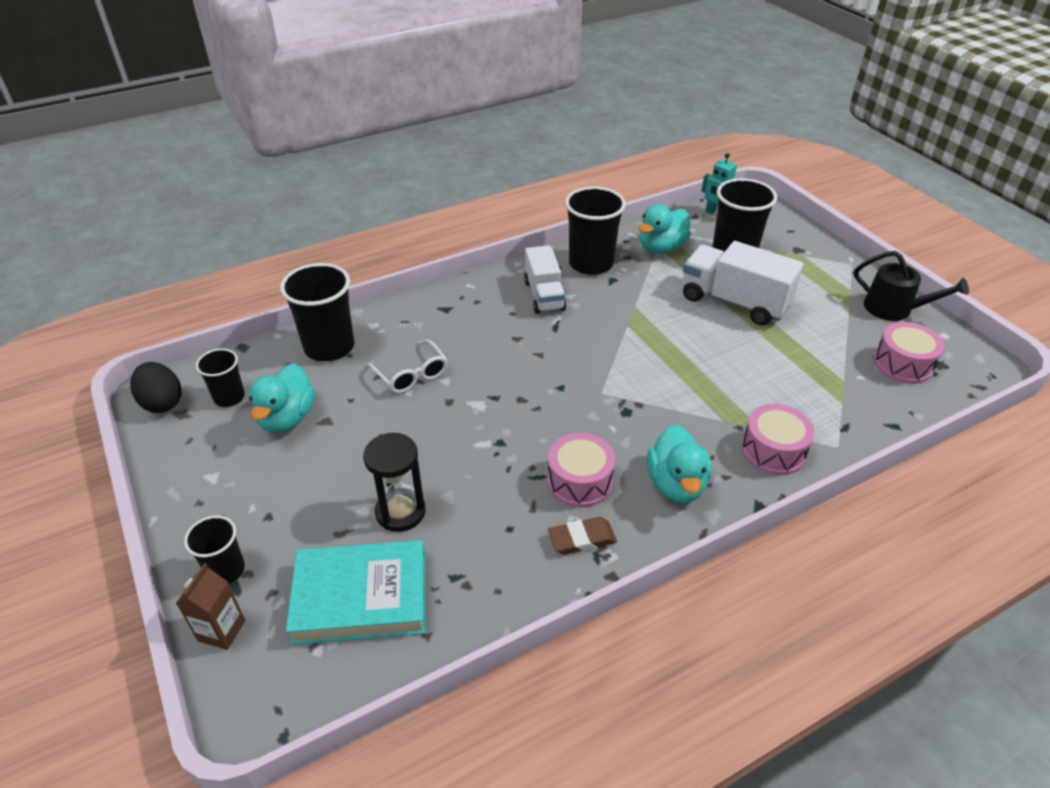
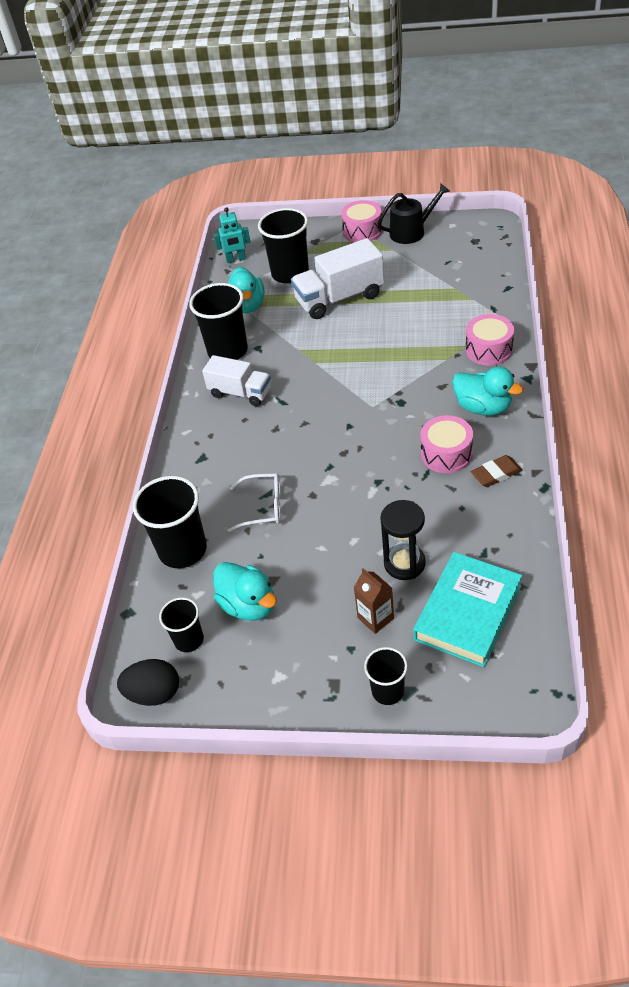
camera: 50 degrees left, 5 degrees up
brown carton [176,563,245,650] -> brown carton moved to [354,568,394,634]
brown eraser [548,517,617,555] -> brown eraser turned 45 degrees clockwise [471,455,522,487]
pink drum [874,322,945,384] -> pink drum moved to [341,200,382,242]

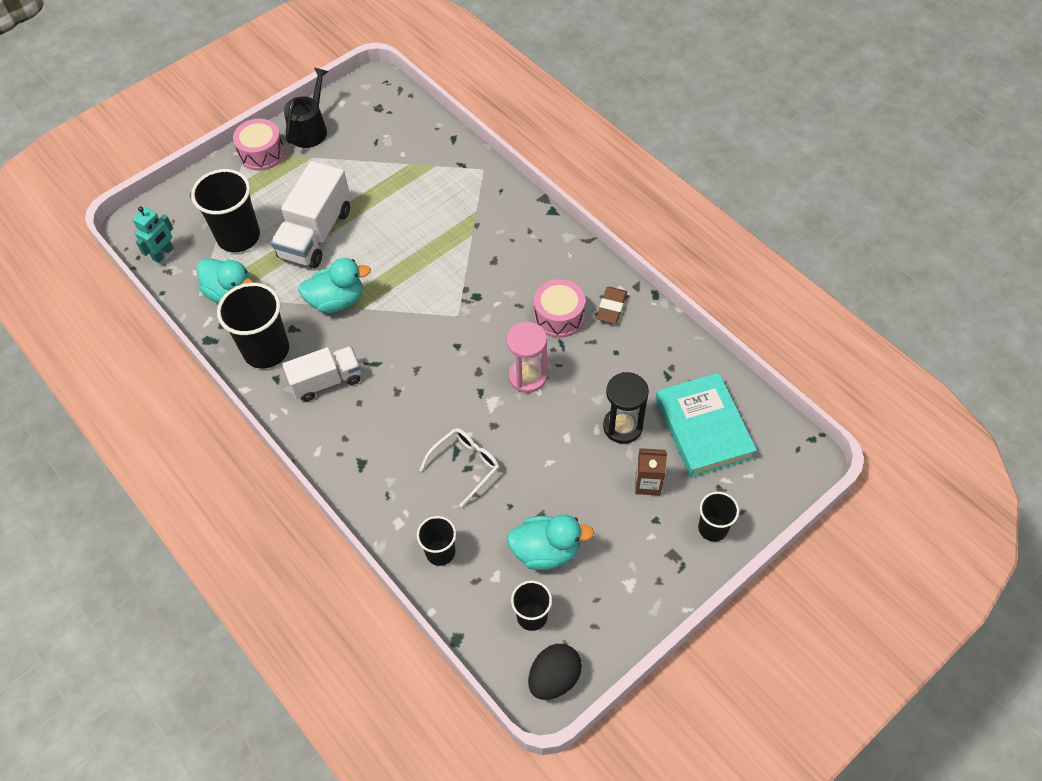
camera: 50 degrees left, 10 degrees up
black cup [133,476,207,568] -> black cup [417,516,456,566], size x0.57
turquoise duck [452,367,523,416] -> turquoise duck moved to [298,258,371,313]
pink drum [466,314,514,366] -> none
none -> pink hourglass [506,322,547,393]

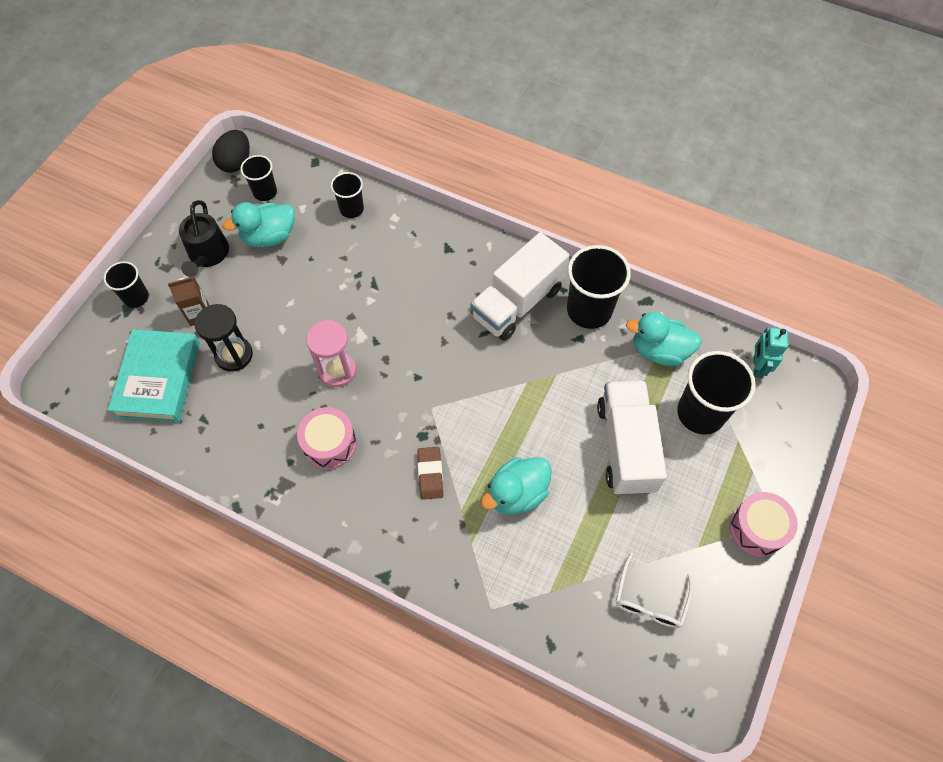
camera: 155 degrees right, 5 degrees up
white truck [282,346,361,401] -> white truck [470,232,569,341], size x1.51
black watering can [284,68,328,148] -> black watering can moved to [179,200,229,277]
turquoise duck [298,258,371,313] -> turquoise duck moved to [481,457,552,515]
white glasses [419,428,499,507] -> white glasses moved to [616,553,693,628]
brown eraser [596,287,627,324] -> brown eraser moved to [417,447,443,500]
turquoise book [655,373,757,478] -> turquoise book turned 45 degrees clockwise [108,329,200,422]

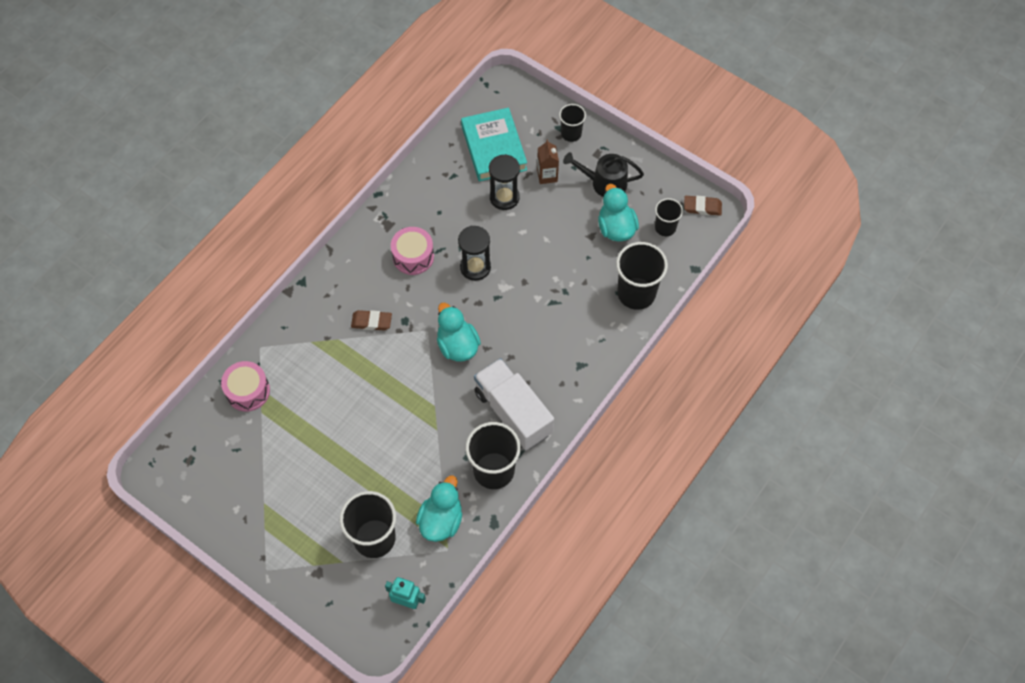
camera: 100 degrees right, 0 degrees up
turquoise book [108,329,200,422] -> turquoise book turned 60 degrees clockwise [461,107,527,181]
black egg [212,130,250,173] -> brown eraser [684,196,722,216]
pink hourglass [306,320,356,387] -> black hourglass [458,226,491,281]
black cup [331,172,364,218] -> black cup [616,242,668,310], size x1.76
turquoise duck [481,457,552,515] -> turquoise duck moved to [437,303,481,362]
white truck [597,381,667,495] -> none
white glasses [616,553,693,628] -> none
pink drum [729,492,798,557] -> pink drum moved to [221,361,270,412]

